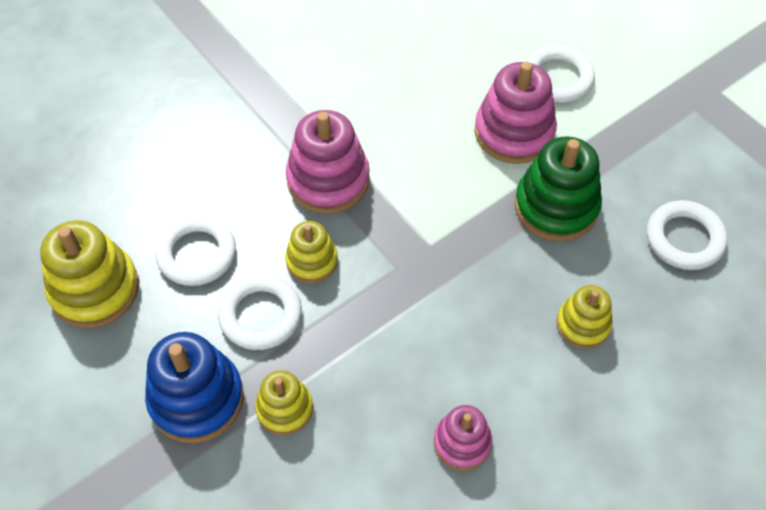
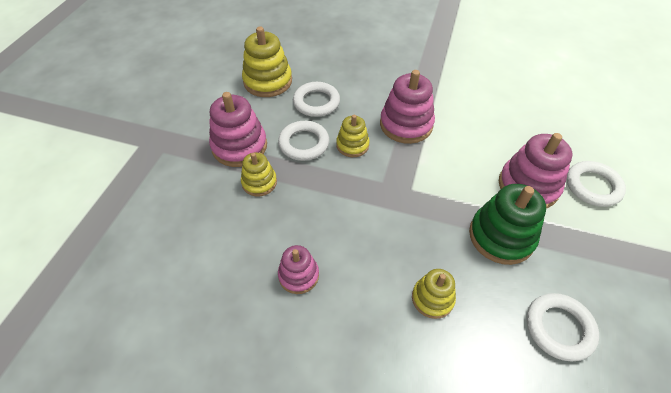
camera: 55 degrees right, 5 degrees down
blue stacking toy [145,332,244,443] -> pink stacking toy [209,92,267,167]

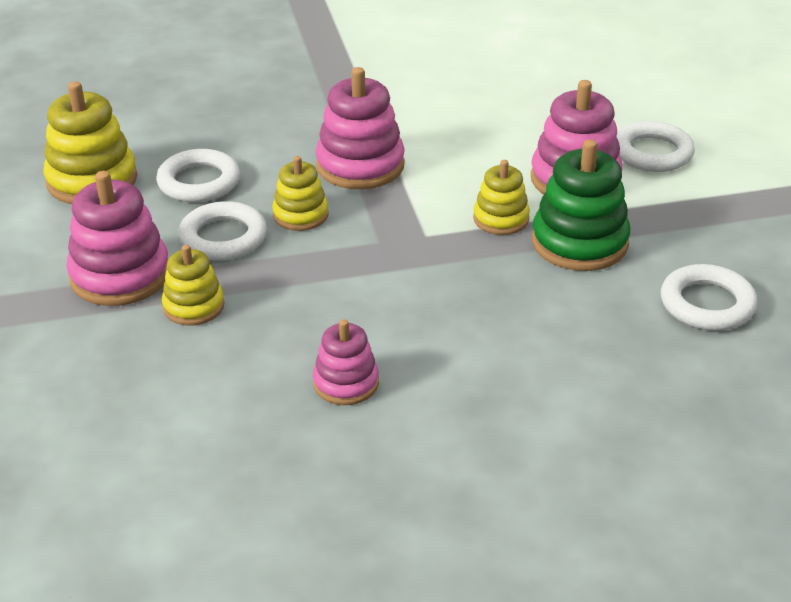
camera: 30 degrees left, 15 degrees down
yellow stacking toy [412,269,456,319] -> yellow stacking toy moved to [473,160,530,235]

